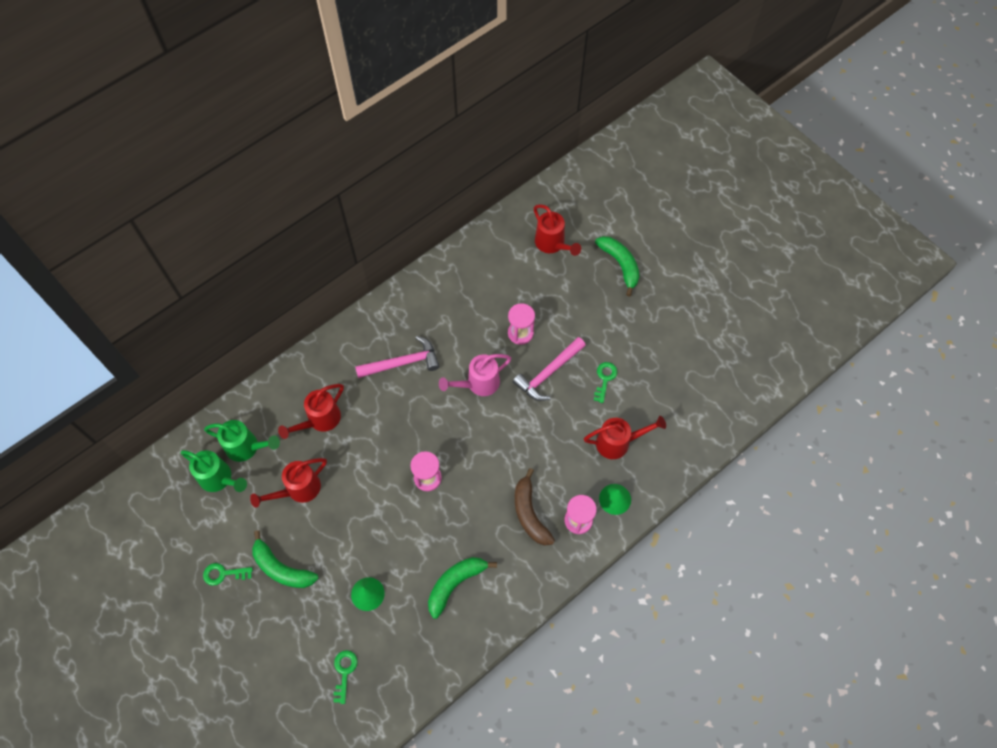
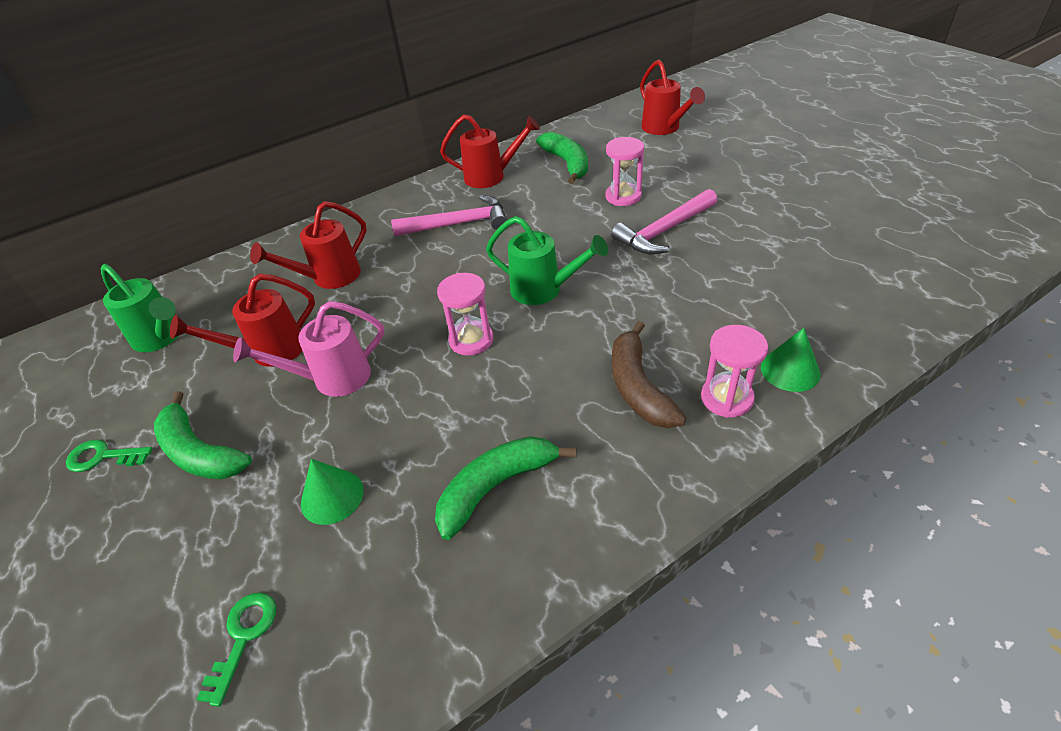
camera: 10 degrees right, 20 degrees down
green watering can [204,420,280,462] -> green watering can moved to [486,216,608,305]
pink watering can [439,354,511,396] -> pink watering can moved to [233,301,384,397]
red watering can [584,416,666,459] -> red watering can moved to [440,114,540,188]
green key [594,362,617,403] -> none
green banana [595,236,639,297] -> green banana moved to [536,132,588,184]

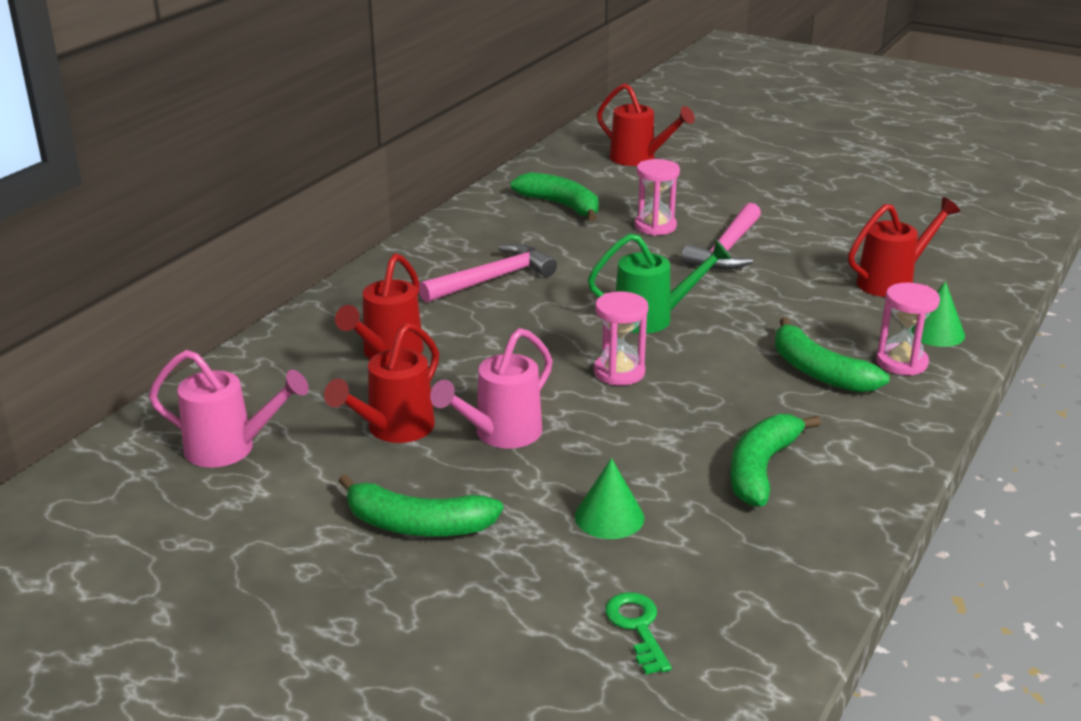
camera: 30 degrees left, 15 degrees down
green key [66,439,153,472] -> none
green watering can [100,264,179,352] -> pink watering can [149,350,309,468]
red watering can [440,114,540,188] -> red watering can moved to [848,197,960,297]
brown banana [612,321,686,428] -> green banana [775,317,890,393]

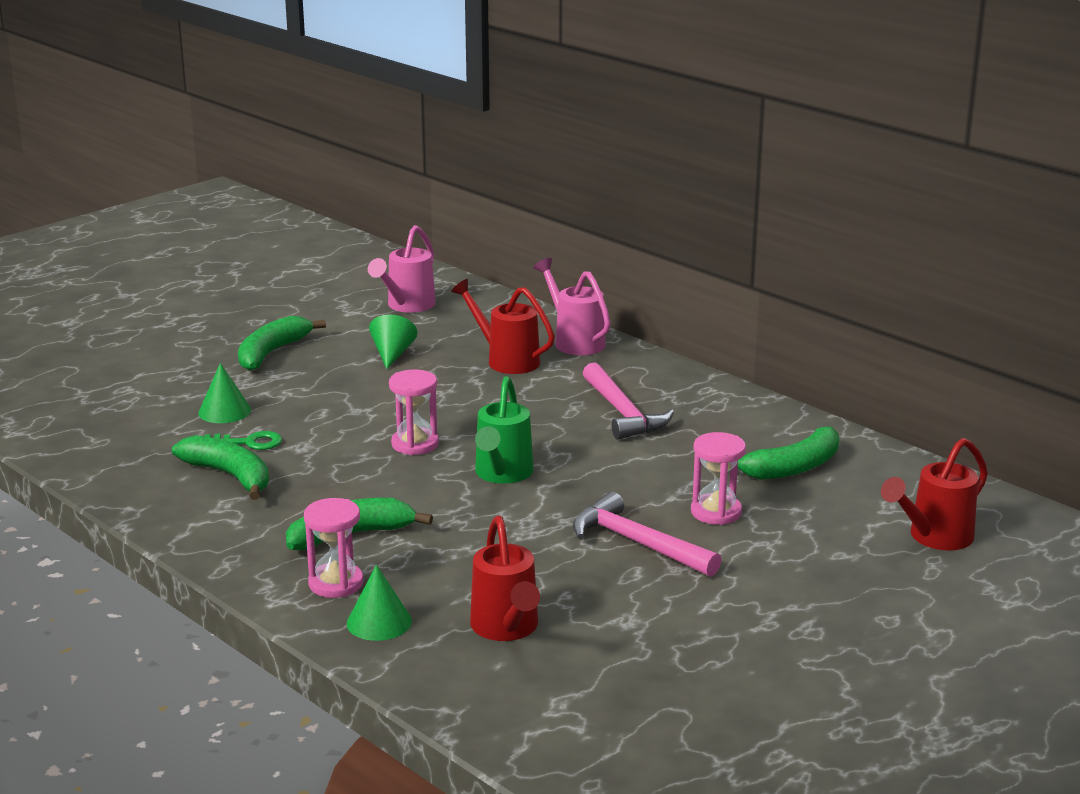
camera: 105 degrees right, 5 degrees down
red watering can [324,323,439,443] -> green cone [369,315,417,369]
pink watering can [430,328,553,448] -> pink watering can moved to [534,258,611,355]
green key [605,592,672,675] -> green key moved to [205,431,282,450]

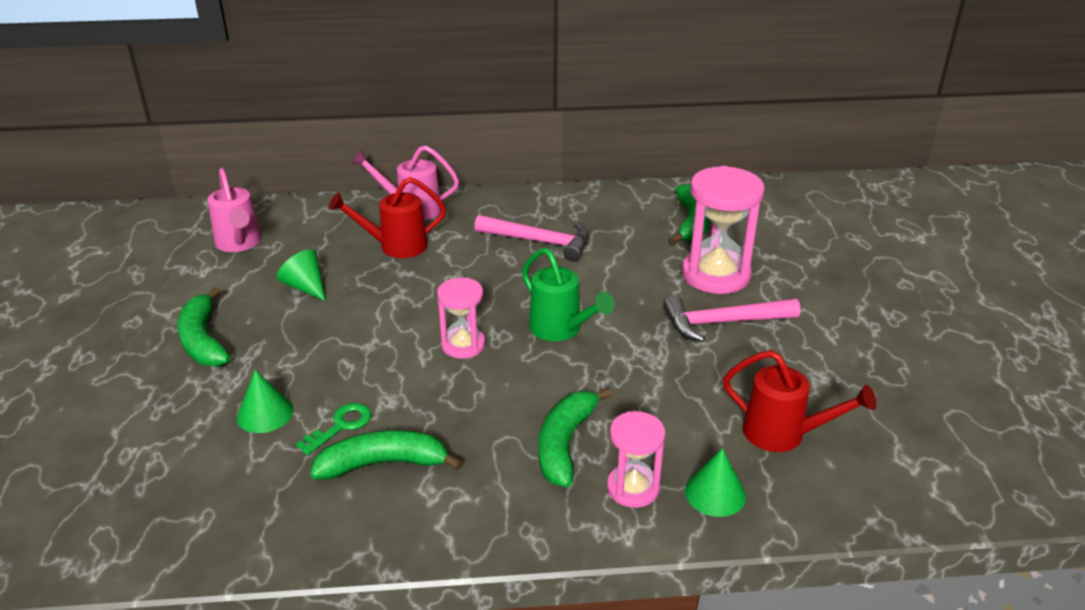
camera: 50 degrees left, 10 degrees up
pink hourglass [691,432,746,525] -> pink hourglass [682,166,764,294], size x1.71
red watering can [881,438,988,550] -> none

